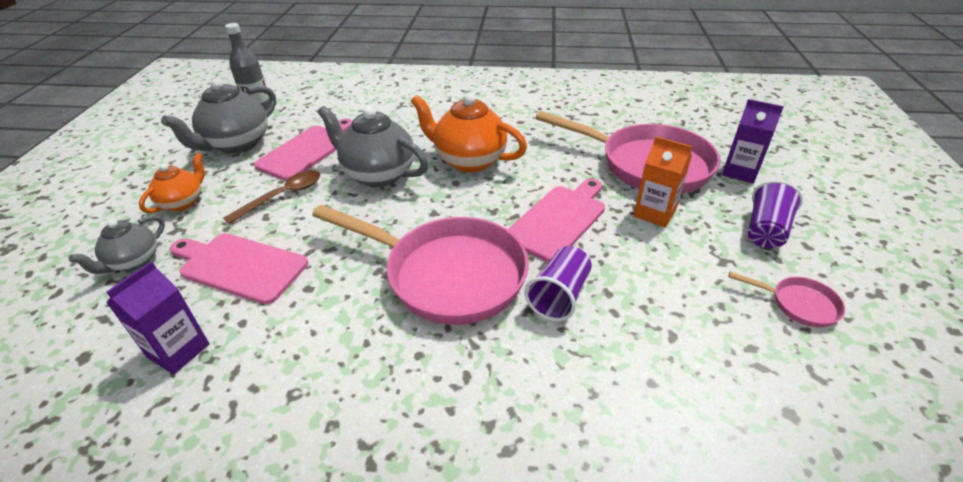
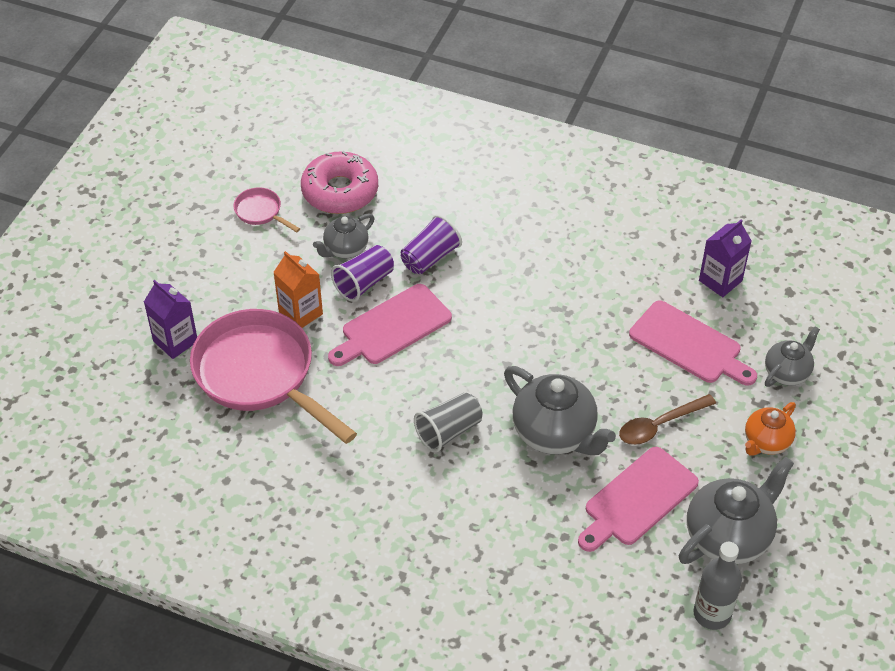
camera: 165 degrees left, 10 degrees up
pink pan [312,205,529,325] -> none
orange teapot [411,93,527,172] -> grey cup [414,392,483,452]
purple cup [748,180,803,248] -> purple cup moved to [331,245,394,302]
none -> pink donut [301,151,378,214]
none -> grey teapot [313,213,375,258]

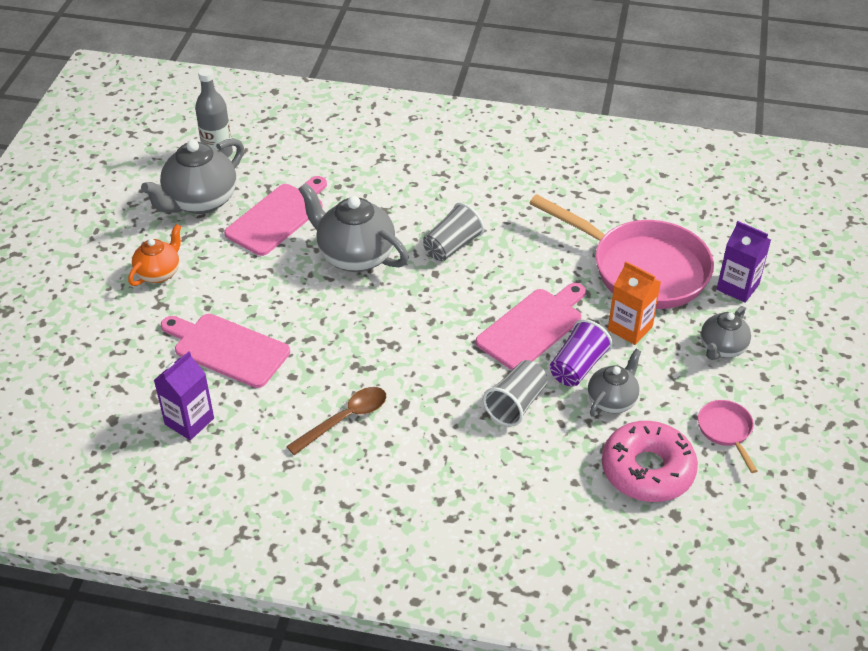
camera: 170 degrees right, 5 degrees down
pink pan [234,187,300,233] -> pink pan turned 135 degrees counterclockwise [698,400,757,473]
purple cup [401,215,462,274] -> grey cup [483,360,548,426]
brown spoon [619,394,716,445] -> brown spoon moved to [286,387,386,455]
grey teapot [765,326,820,387] -> grey teapot moved to [701,306,751,360]

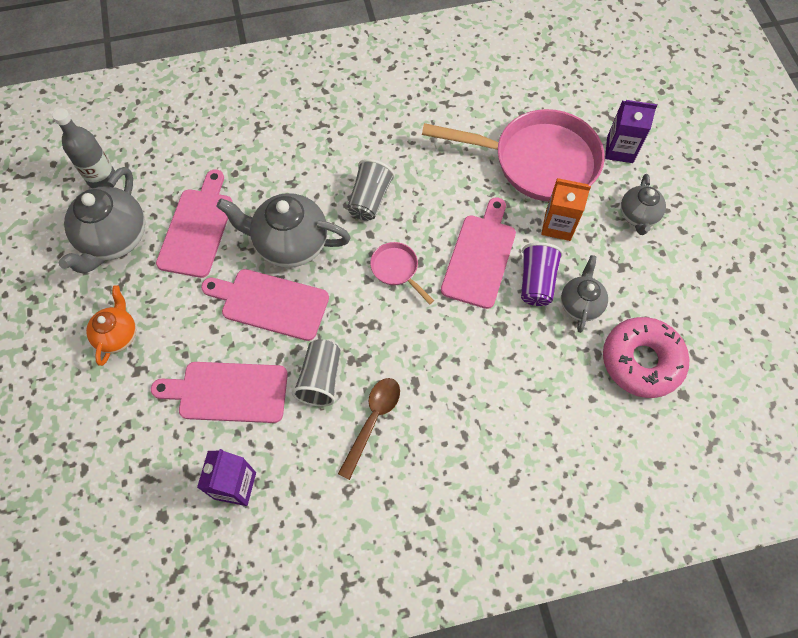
camera: 25 degrees left, 20 degrees up
grey cup [483,360,548,426] -> grey cup moved to [292,339,341,407]
pink pan [698,400,757,473] -> pink pan moved to [370,242,434,304]
none -> pink cutting board [201,269,329,341]

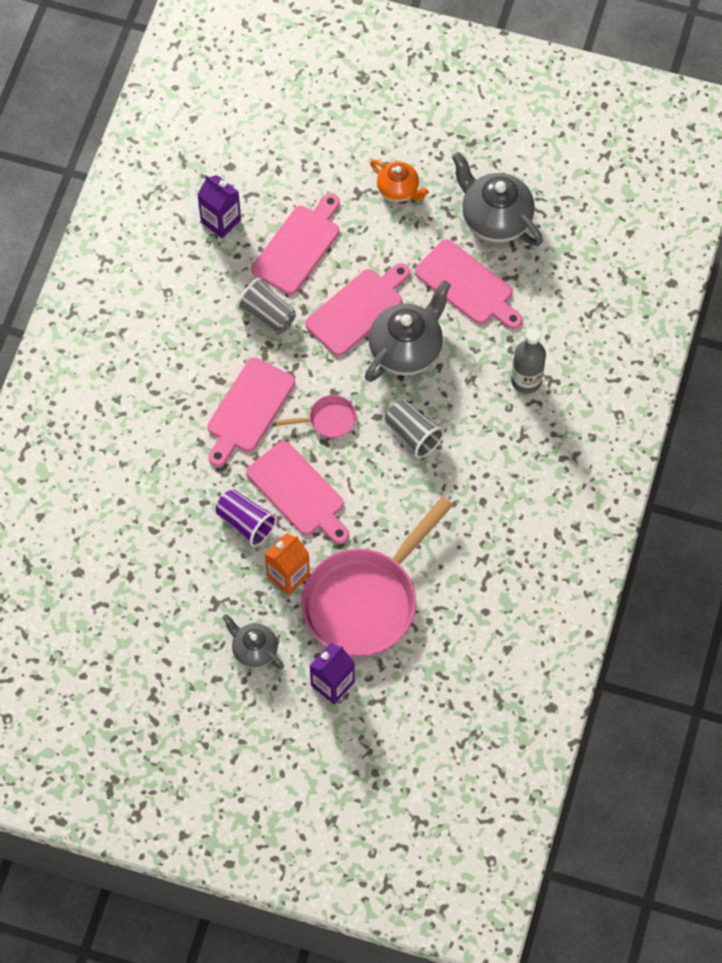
camera: 120 degrees right, 0 degrees up
grey bottle [52,108,115,188] -> grey bottle moved to [511,328,546,394]
brown spoon [338,378,400,480] -> none
grey teapot [561,255,608,333] -> none
pink donut [603,317,689,398] -> none
none -> pink cutting board [207,357,295,467]

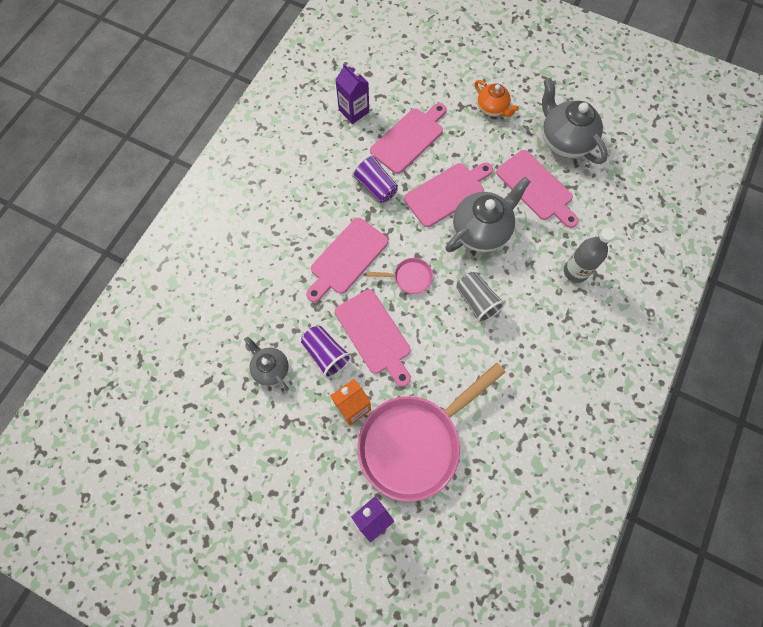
camera: 10 degrees right, 5 degrees up
grey teapot [222,614,284,669] -> grey teapot moved to [244,337,289,391]
grey cup [236,278,296,334] -> purple cup [352,154,398,202]

